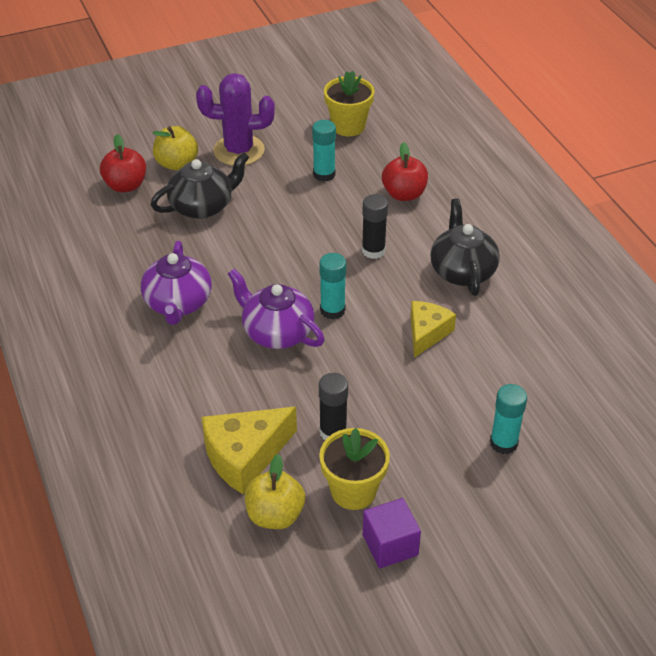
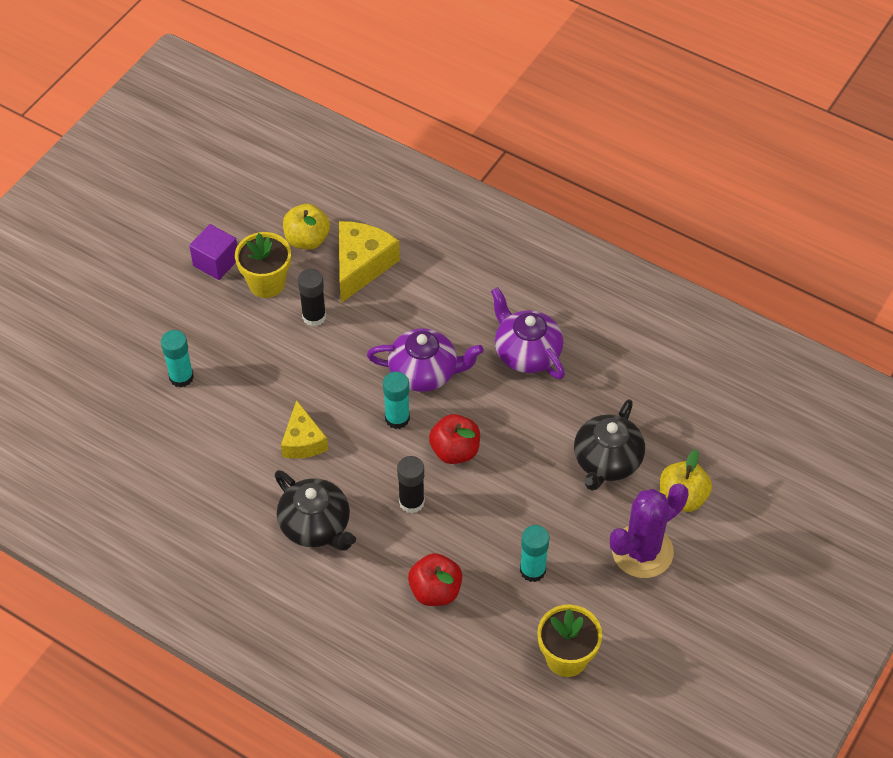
camera: 145 degrees right, 10 degrees up
red apple [100,134,146,192] -> red apple moved to [429,414,480,464]

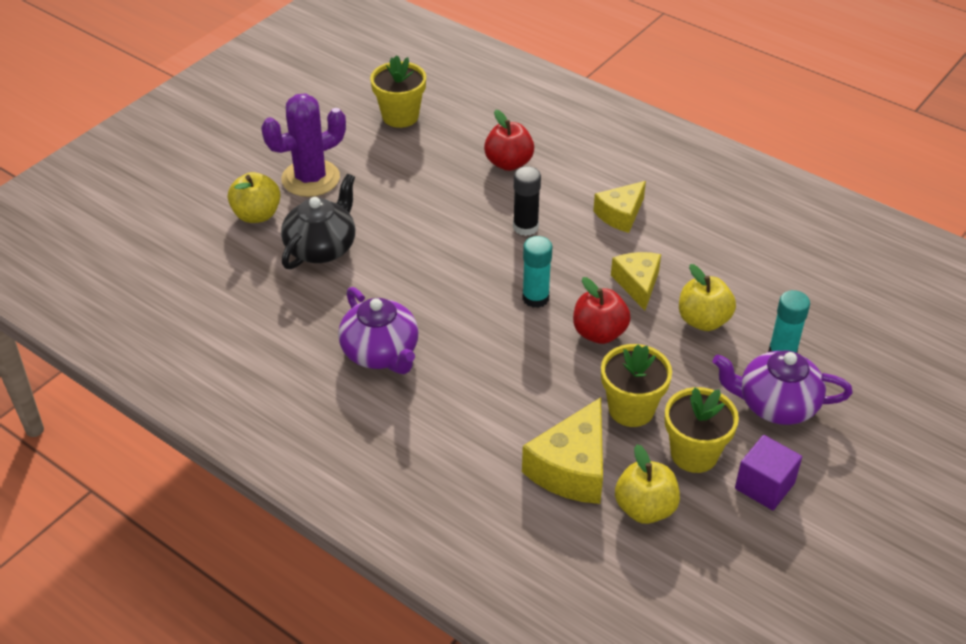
camera: 175 degrees left, 10 degrees down
black teapot [274,470,356,550] -> yellow cheese [593,181,646,233]
black glue stick [298,269,326,326] -> yellow flower pot [601,344,672,427]
purple teapot [367,328,484,392] -> purple teapot moved to [713,351,853,425]
red apple [429,414,480,464] -> red apple moved to [573,277,631,344]
turquoise glue stick [520,525,550,582] -> none
none -> yellow apple [679,264,736,331]

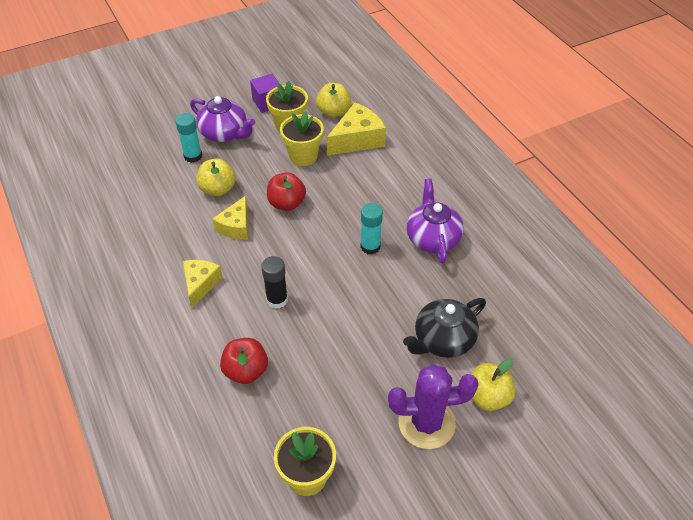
camera: 155 degrees left, 5 degrees up
turquoise glue stick [522,236,552,308] -> turquoise glue stick moved to [360,203,383,255]
yellow cheese [593,181,646,233] -> yellow cheese turned 60 degrees counterclockwise [183,260,223,308]

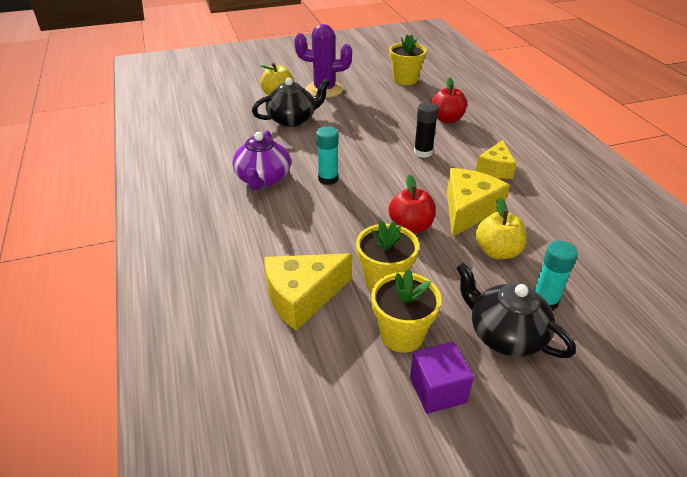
camera: 170 degrees left, 10 degrees down
purple teapot [190,96,255,142] -> black teapot [456,263,576,358]
yellow cheese [213,196,248,240] -> yellow cheese [447,168,510,237], size x1.51
yellow apple [316,83,351,118] -> none

